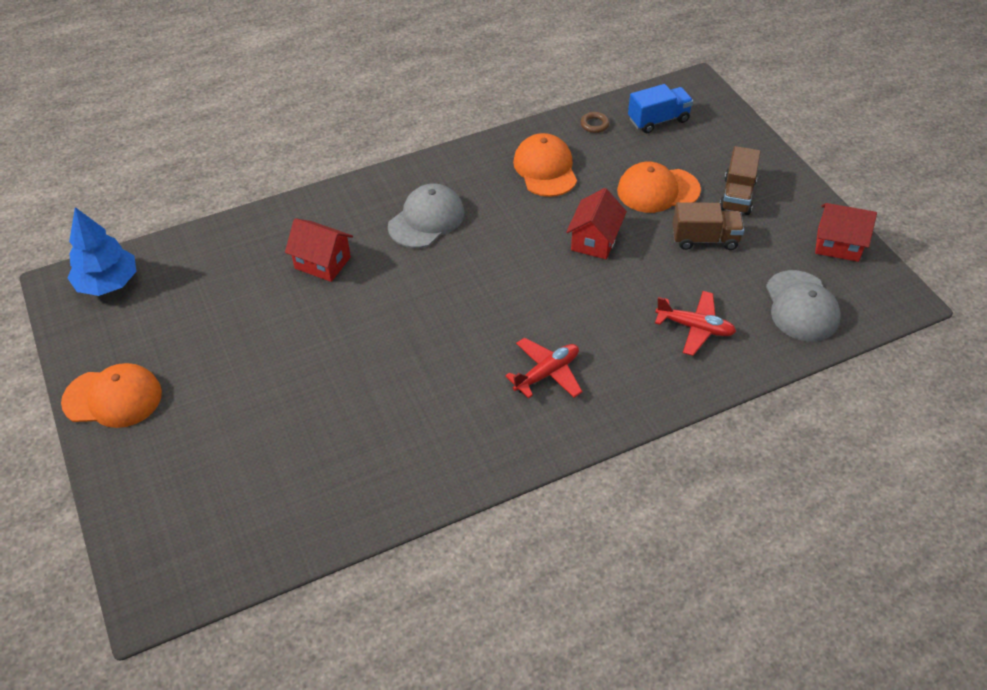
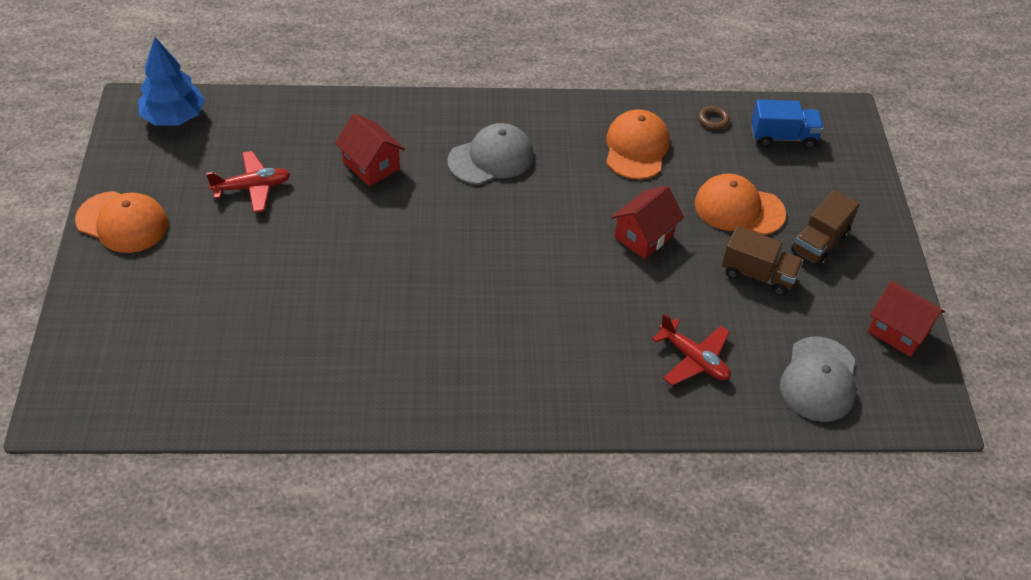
camera: 20 degrees right, 0 degrees up
red plane [505,338,583,399] -> red plane moved to [206,151,290,213]

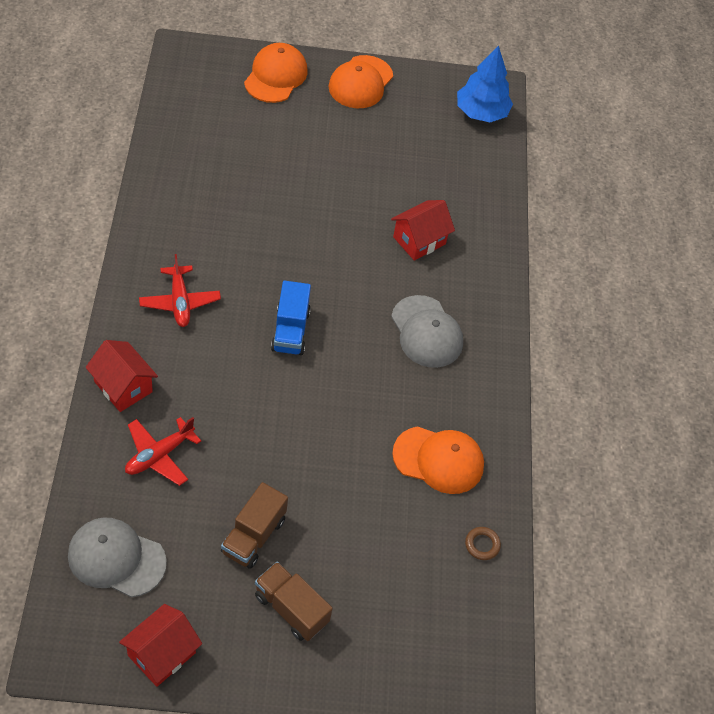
camera: 90 degrees right, 5 degrees up
red plane [206,151,290,213] -> red plane moved to [139,254,221,327]
red house [611,186,684,259] -> red house moved to [86,340,158,412]
orange cap [695,173,786,235] -> orange cap moved to [244,43,308,103]
blue truck [751,99,824,149] -> blue truck moved to [271,281,311,355]

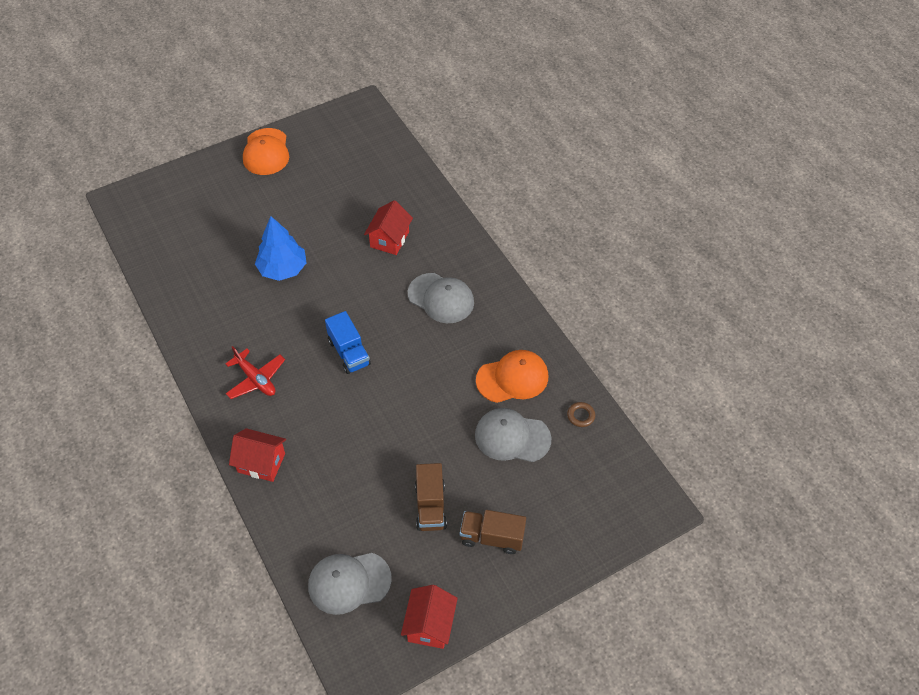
camera: 25 degrees left, 0 degrees up
red plane [125,417,201,486] -> none
orange cap [244,43,308,103] -> none
blue tree [457,45,513,122] -> blue tree moved to [255,216,307,281]
none -> grey cap [475,408,551,462]

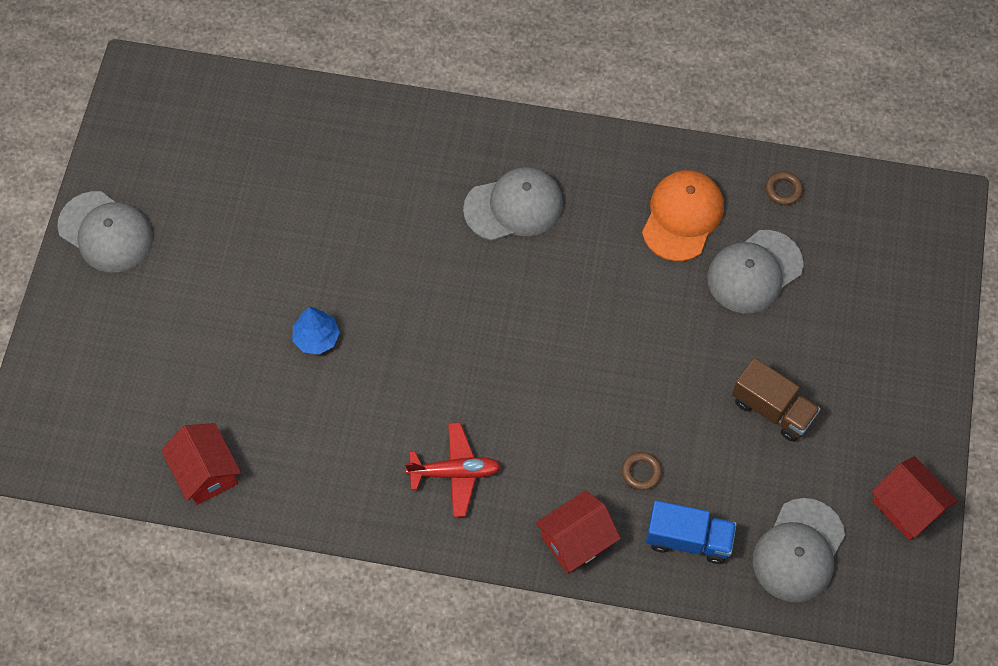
camera: 50 degrees left, 10 degrees up
orange cap [243,128,289,175] -> grey cap [57,191,153,273]
blue tree [255,216,307,281] -> blue tree [292,307,340,355], size x0.61
blue truck [325,311,371,374] -> blue truck moved to [646,500,737,564]
red house [364,200,413,255] -> red house moved to [161,423,241,505]
brown truck [460,510,526,554] -> none
none -> brown ring [622,452,662,490]

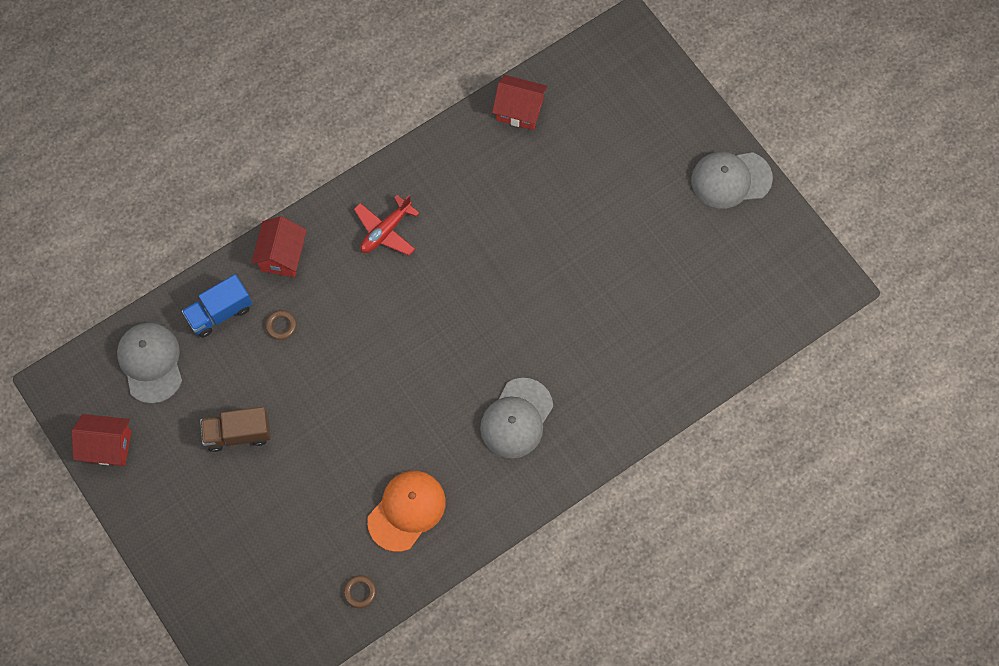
camera: 135 degrees right, 5 degrees up
blue tree [292,307,340,355] -> none
orange cap [642,170,724,261] -> orange cap turned 120 degrees counterclockwise [367,471,446,552]
grey cap [707,230,803,313] -> none

